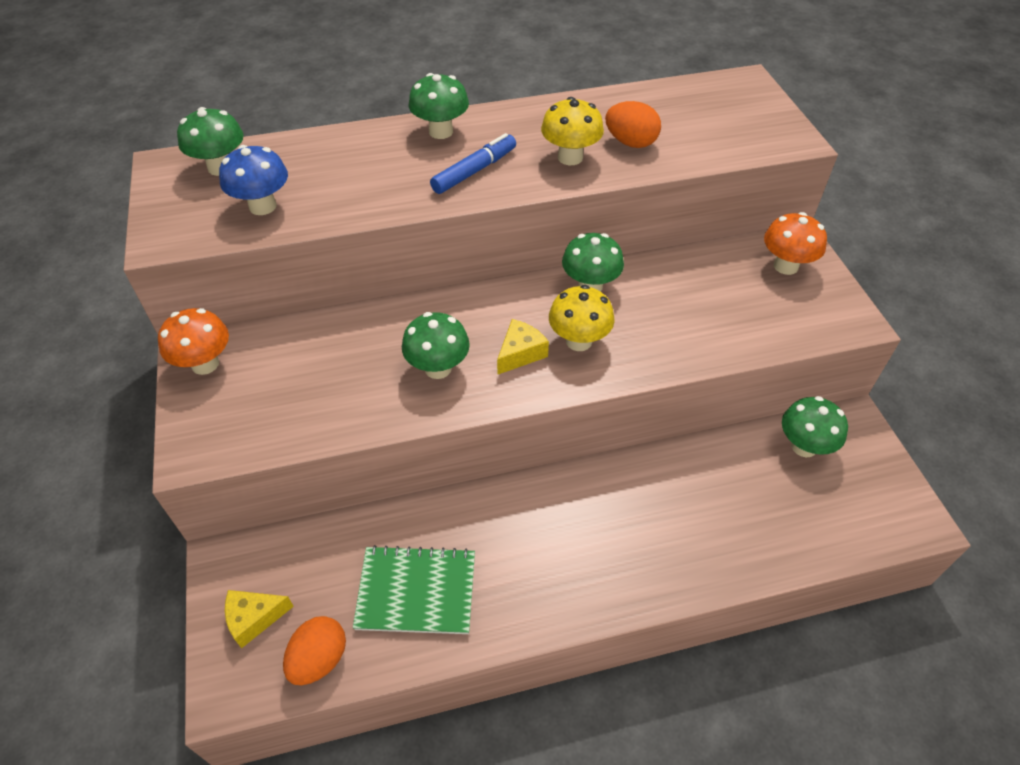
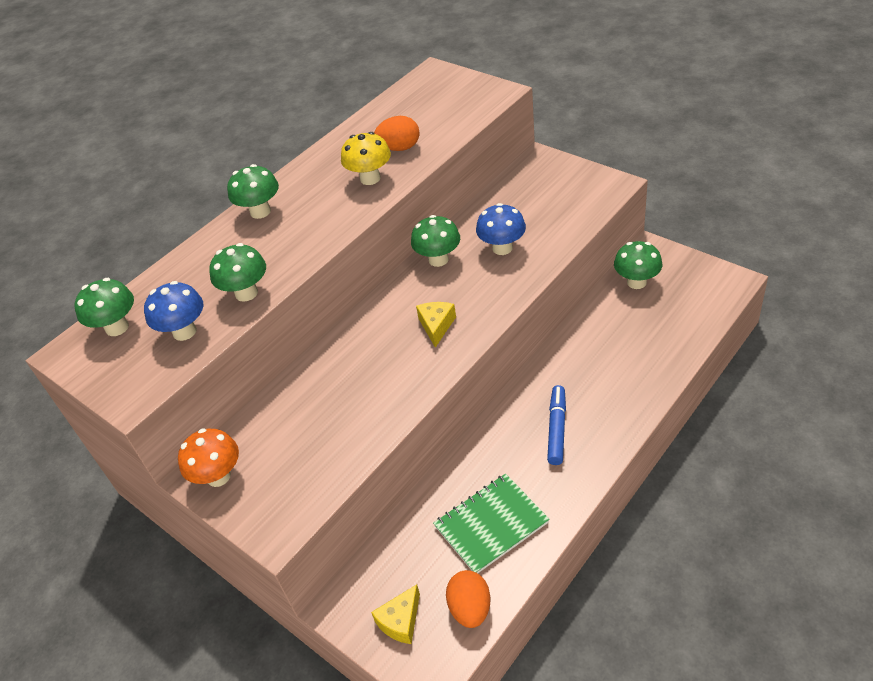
camera: 30 degrees left, 5 degrees down
green mushroom [402,312,470,379] -> green mushroom moved to [209,243,266,302]
blue marker [430,133,516,194] -> blue marker moved to [547,385,566,465]
yellow mushroom [549,285,615,351] -> none
orange mushroom [764,212,827,275] -> none
none -> blue mushroom [476,203,526,255]

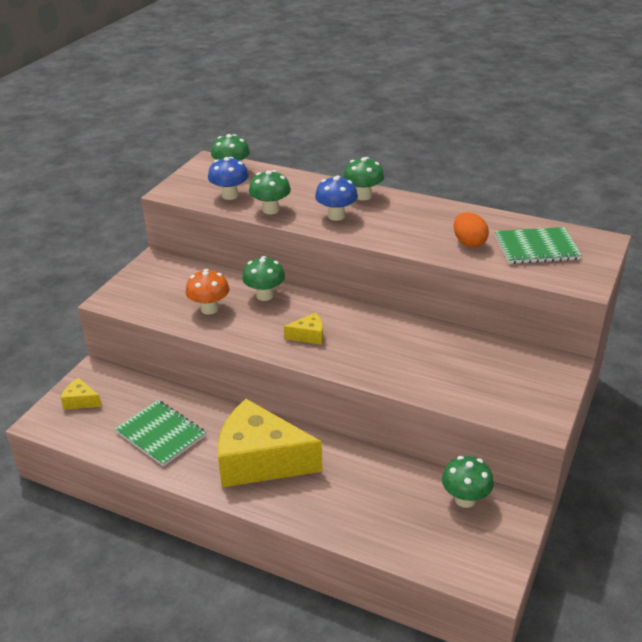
camera: 70 degrees right, 10 degrees down
orange mushroom [178,428,239,487] -> orange mushroom moved to [186,269,229,315]
yellow mushroom [341,132,391,185] -> none
green mushroom [411,215,460,267] -> green mushroom moved to [242,256,285,301]
orange egg [446,570,490,628] -> none
blue mushroom [476,203,526,255] -> blue mushroom moved to [315,176,358,221]
blue marker [547,385,566,465] -> yellow cheese [218,399,322,487]
none -> green notebook [495,227,582,264]

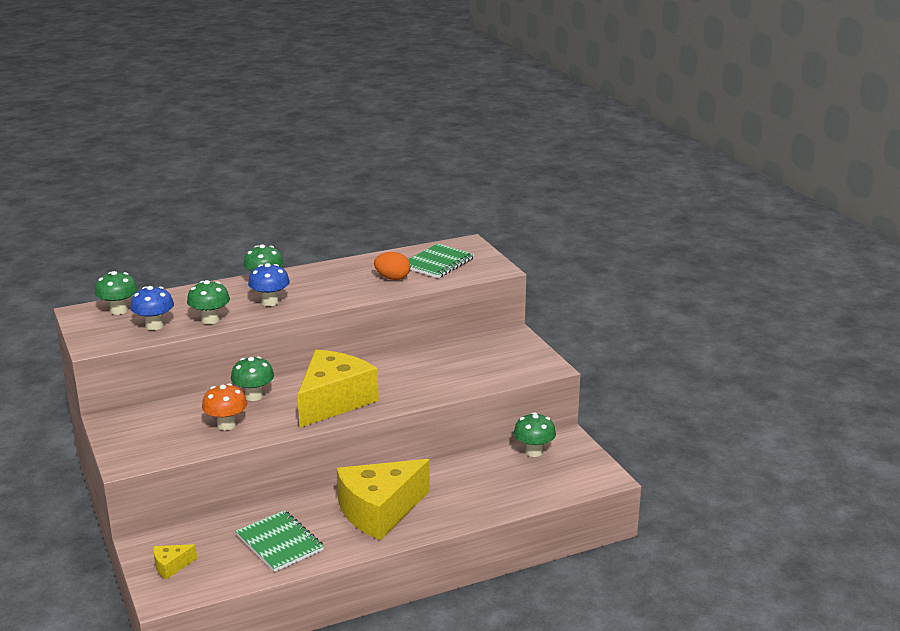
camera: 50 degrees left, 10 degrees down
green notebook [115,400,206,466] -> green notebook turned 60 degrees clockwise [236,510,324,572]
yellow cheese [284,312,323,345] -> yellow cheese [297,350,379,428], size x2.43

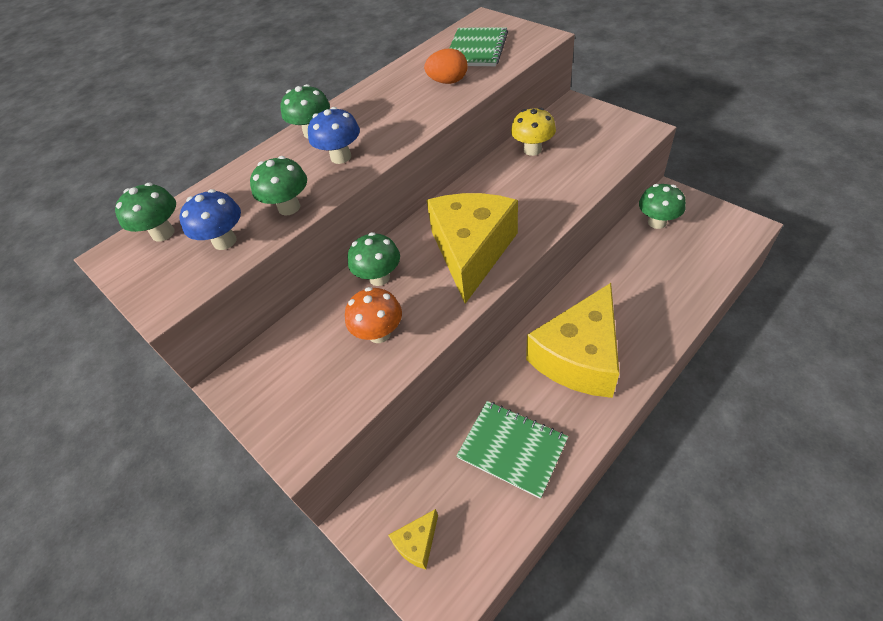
camera: 15 degrees left, 25 degrees up
none -> yellow mushroom [511,108,556,156]

